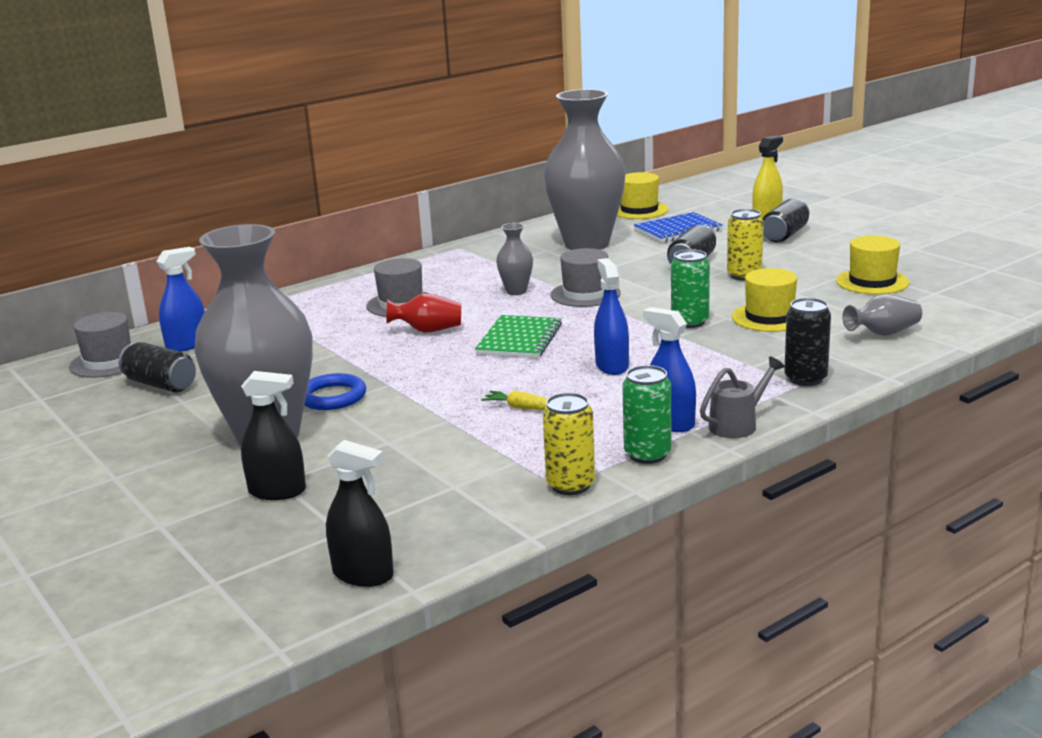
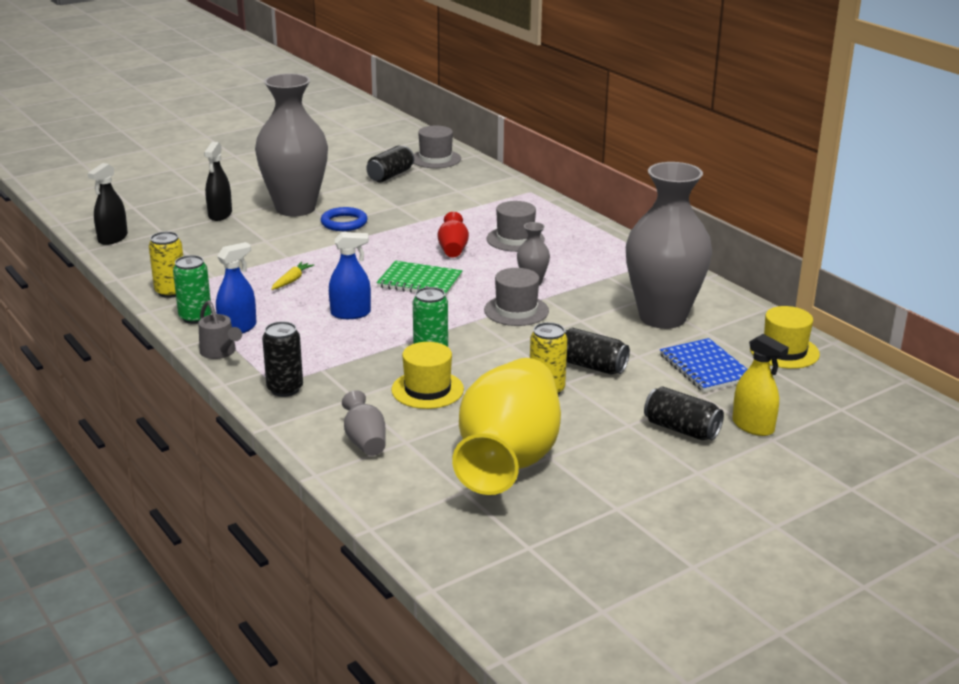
camera: 90 degrees right, 5 degrees up
blue spray bottle [156,247,205,352] -> none
yellow hat [836,236,910,294] -> yellow vase [452,358,561,495]

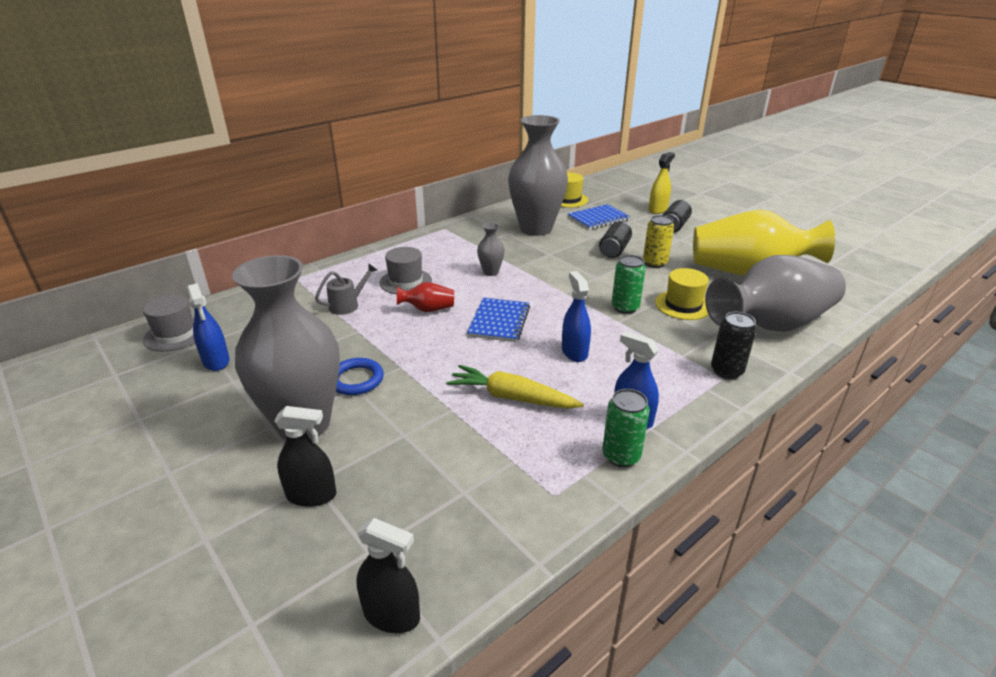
camera: 95 degrees left, 5 degrees up
yellow can [149,231,183,298] -> none
grey watering can [198,300,242,359] -> grey watering can moved to [315,263,377,315]
yellow carrot [271,262,314,290] -> yellow carrot [446,365,584,409], size x1.91
grey vase [342,390,386,456] -> grey vase [705,255,846,332], size x2.41
black can [366,146,414,182] -> blue spray bottle [187,283,230,371]
green notebook [376,261,463,296] -> blue notebook [467,298,530,342]
grey hat [484,268,549,326] -> none

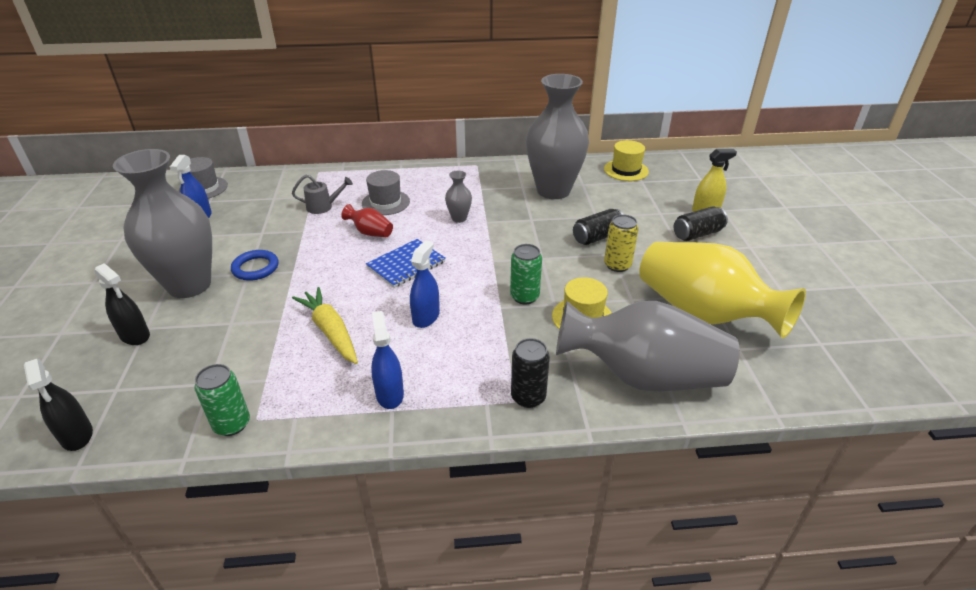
camera: 35 degrees right, 5 degrees up
blue notebook [568,204,630,230] -> none
green can [602,389,650,467] -> green can moved to [194,364,250,436]

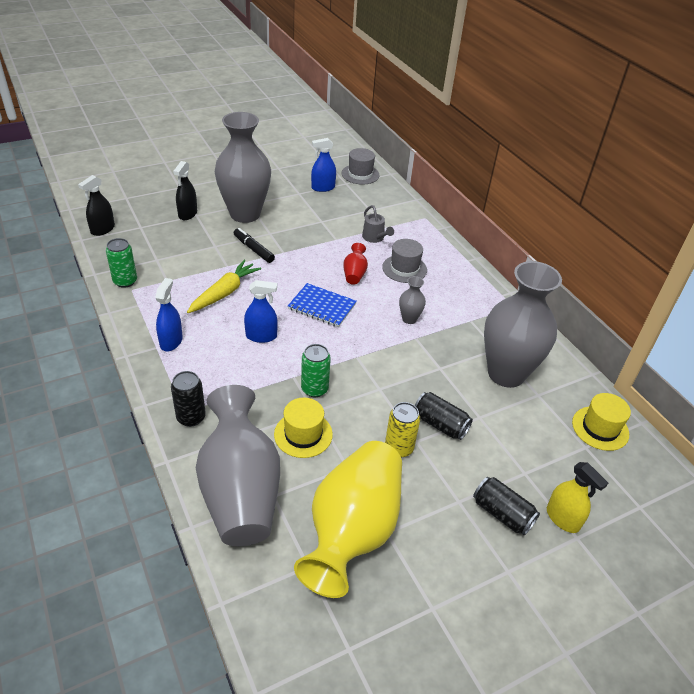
camera: 65 degrees right, 5 degrees up
blue ring [231,250,279,281] -> none
blue spray bottle [371,311,404,409] -> blue spray bottle turned 45 degrees counterclockwise [155,278,183,351]
none -> black marker [234,228,275,263]

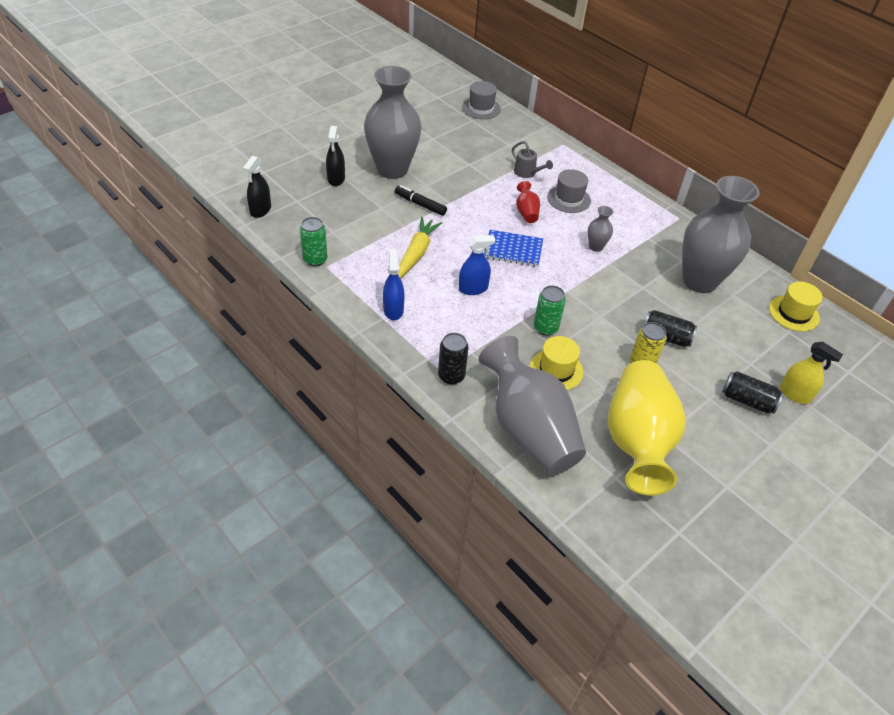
camera: 15 degrees left, 5 degrees up
blue spray bottle [311,138,336,192] -> none

